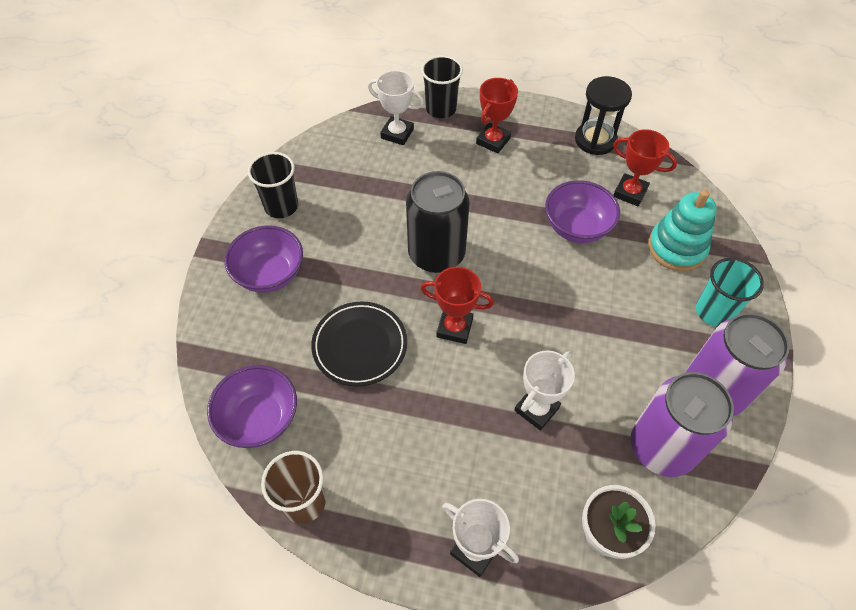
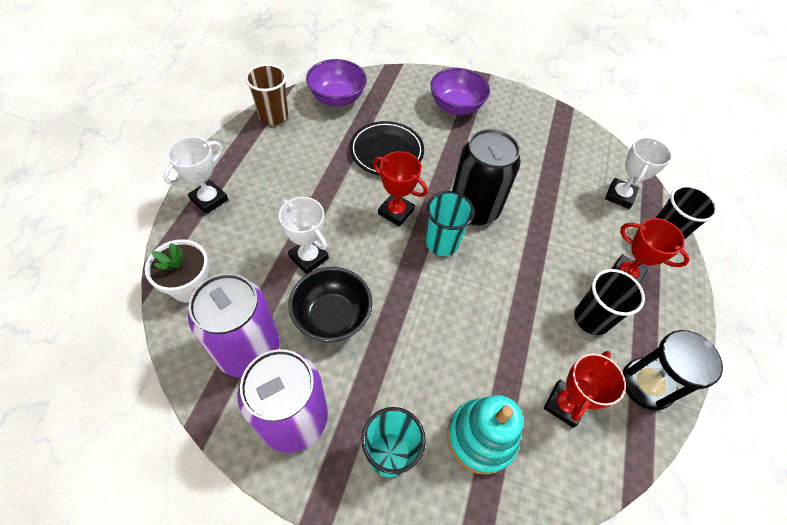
camera: 90 degrees right, 0 degrees up
black cup [248,152,298,218] -> black cup moved to [574,269,645,335]
red trophy [421,267,494,344] -> red trophy turned 75 degrees counterclockwise [373,151,428,227]
purple bowl [545,180,620,243] -> none
none -> black bowl [289,267,372,342]
none -> turquoise cup [426,191,475,256]

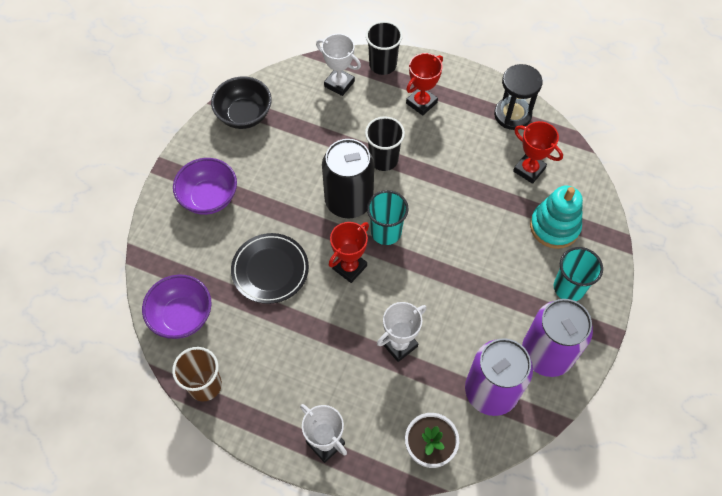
camera: 80 degrees left, 5 degrees up
black bowl [289,267,372,342] -> black bowl moved to [211,76,272,129]
black cup [574,269,645,335] -> black cup moved to [365,116,405,171]

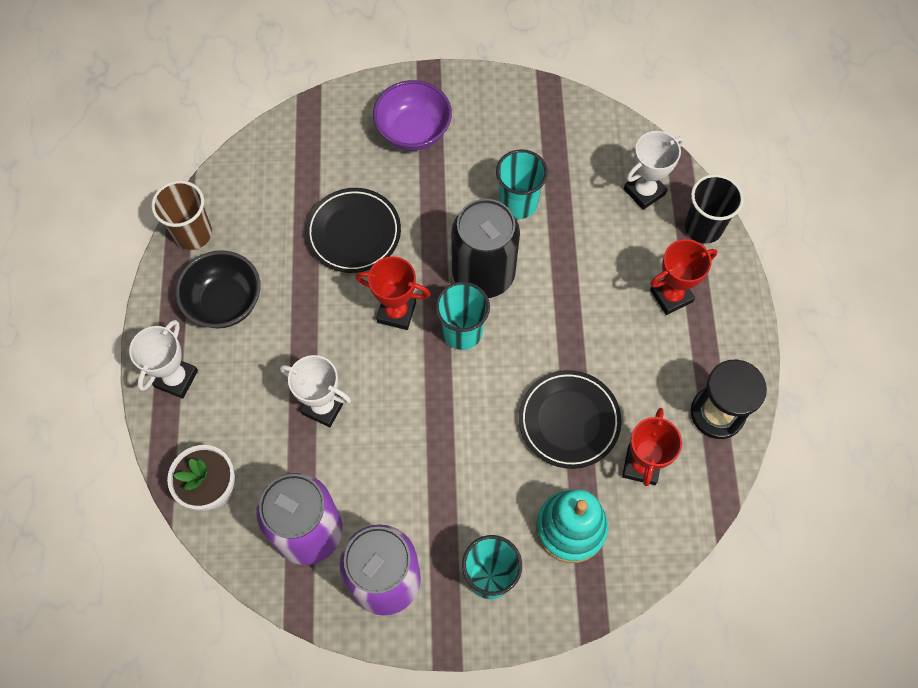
camera: 65 degrees right, 5 degrees up
purple bowl [142,275,212,339] -> none
black bowl [211,76,272,129] -> black bowl moved to [175,250,260,329]
white trophy [316,34,361,96] -> white trophy turned 45 degrees clockwise [624,131,684,210]
black cup [365,116,405,171] -> none
red trophy [406,53,443,116] -> red trophy turned 45 degrees counterclockwise [650,239,717,315]
none -> turquoise cup [496,149,548,219]
none -> black plate [519,370,622,469]

